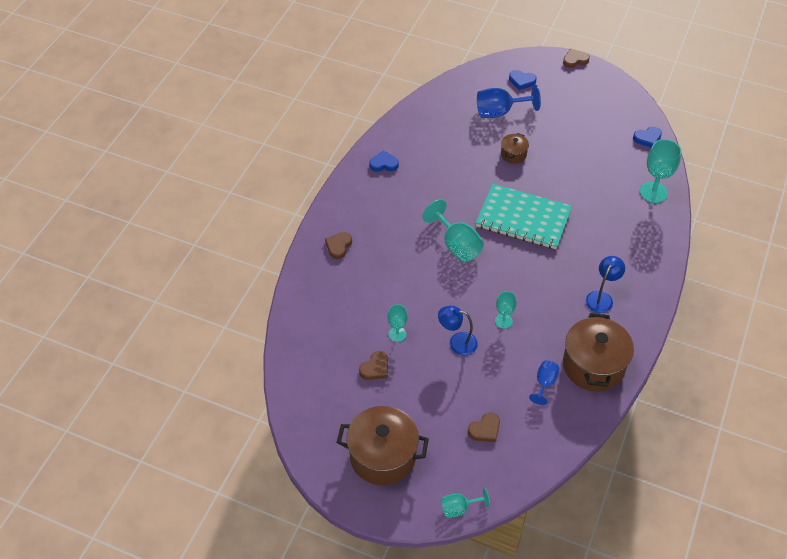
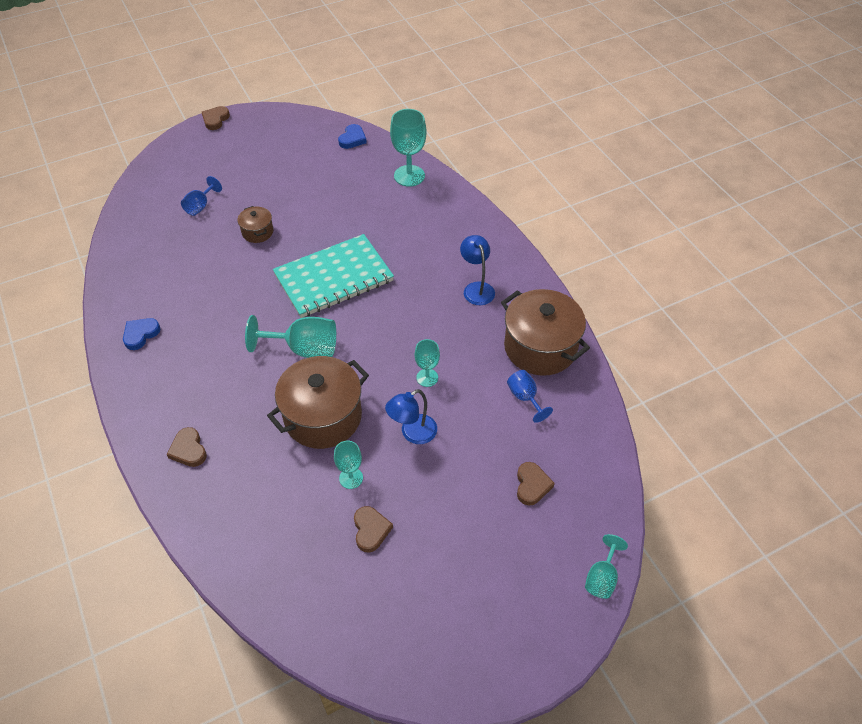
camera: 50 degrees left, 0 degrees up
brown pot [337,406,429,485] -> brown pot moved to [267,356,369,449]
blue goblet [477,84,541,118] -> blue goblet [181,176,222,216], size x0.58
blue heart [509,70,537,90] -> none

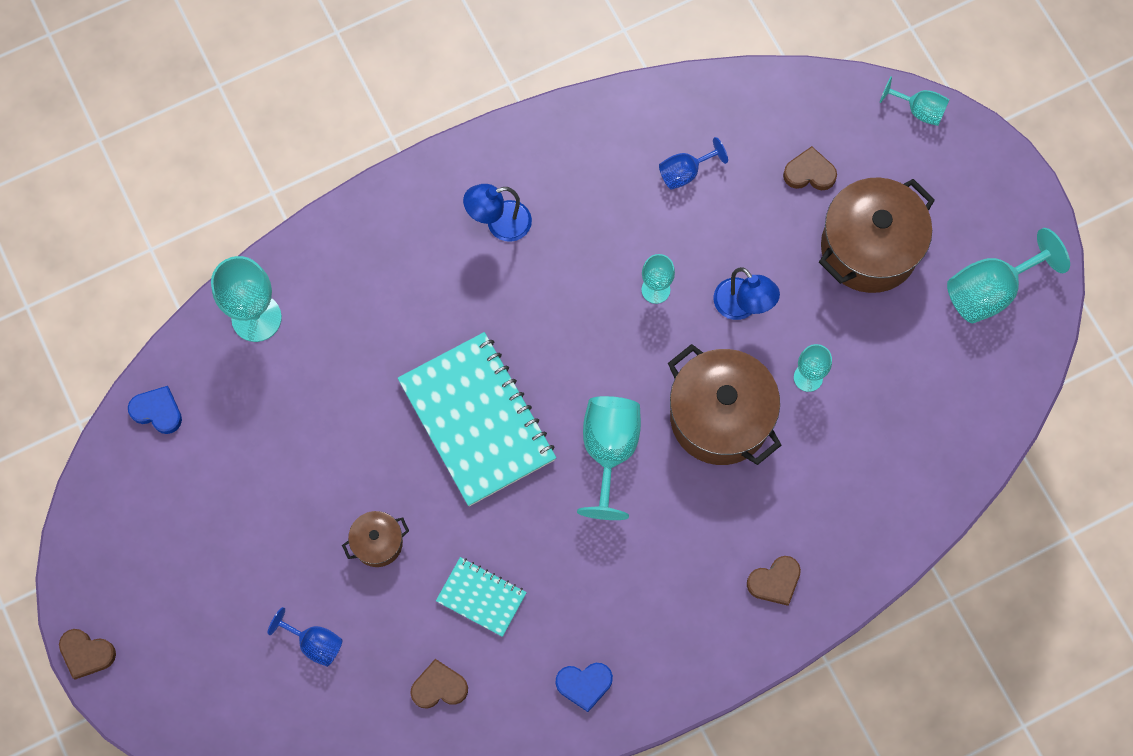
camera: 90 degrees left, 20 degrees up
blue heart [123,318,161,350] -> blue heart turned 45 degrees counterclockwise [556,663,613,712]
brown heart [354,506,393,552] -> brown heart moved to [410,659,468,709]
brown pot [501,289,590,376] -> brown pot moved to [819,178,935,293]
none -> turquoise notebook [436,557,527,637]
none -> turquoise goblet [947,228,1070,323]

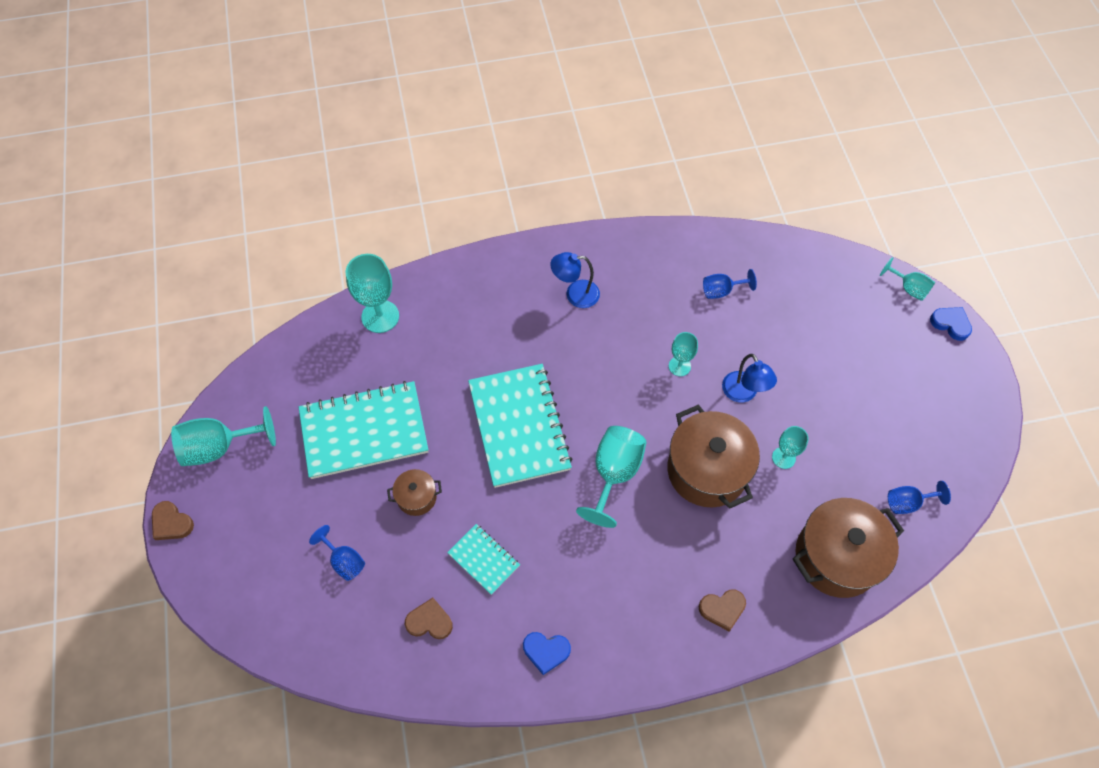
camera: 15 degrees right, 10 degrees down
blue heart [128,386,182,434] -> blue heart moved to [930,307,972,341]
brown heart [783,146,837,190] -> none
brown pot [819,178,935,293] -> brown pot moved to [793,498,904,598]
turquoise goblet [947,228,1070,323] -> turquoise goblet moved to [171,406,276,466]
none -> turquoise notebook [299,381,428,479]
none -> blue goblet [888,481,951,514]

